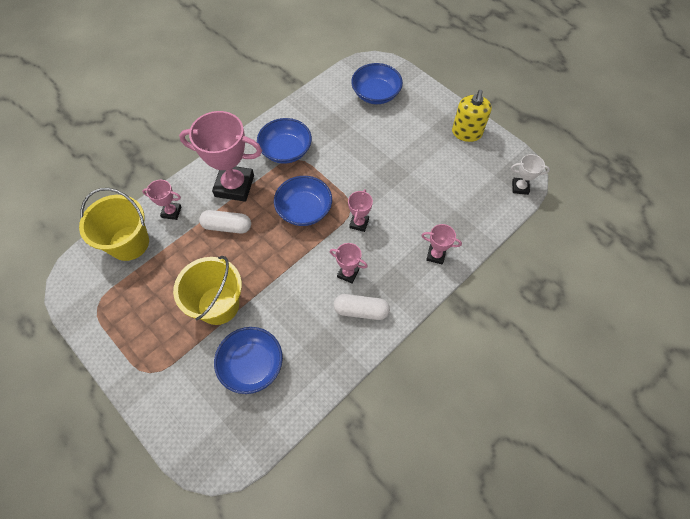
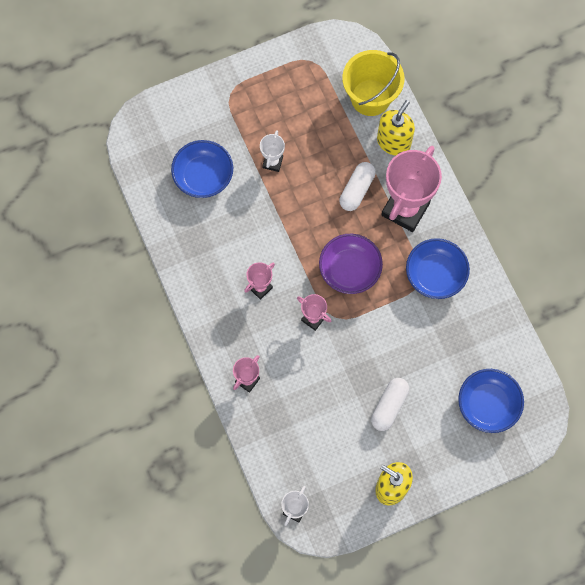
camera: 110 degrees right, 10 degrees up
pink trophy [142,180,182,220] -> yellow soap dispenser [377,100,415,155]
yellow bucket [173,256,242,325] -> white trophy [260,130,285,172]
blue bowl [274,176,332,226] -> purple bowl [319,234,383,294]
white capsule [334,294,390,320] -> white capsule moved to [371,378,409,431]

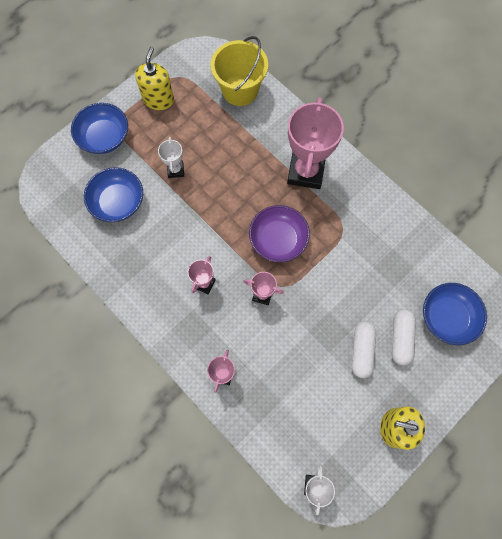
camera: 20 degrees left, 0 degrees up
white capsule [339,162,376,211] -> white capsule moved to [392,310,416,365]
yellow soap dispenser [377,100,415,155] -> yellow soap dispenser moved to [135,46,174,110]
blue bowl [406,238,470,299] -> blue bowl moved to [71,103,128,154]

